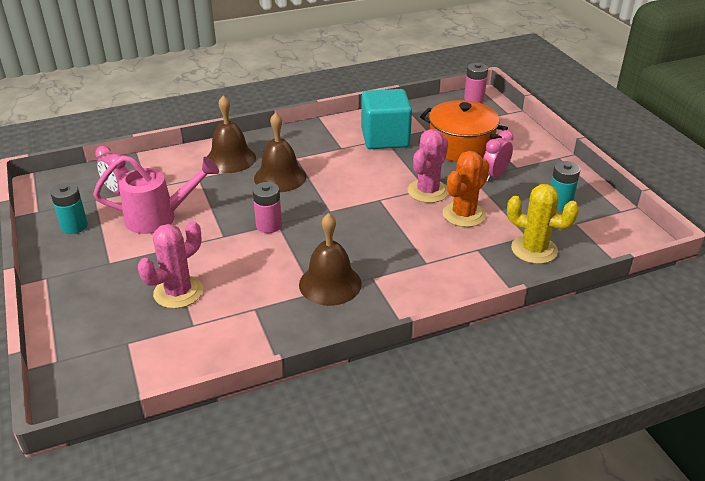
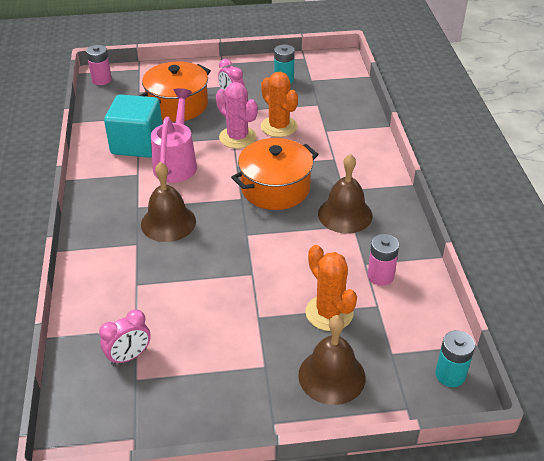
camera: 75 degrees left, 5 degrees up
turquoise battery [50,183,88,234] -> turquoise battery moved to [435,331,475,387]
pink watering can [93,155,219,234] -> pink watering can moved to [151,88,197,183]
pink cactus [138,221,203,309] -> orange cactus [305,245,357,331]
brown bell [207,95,256,173] -> brown bell moved to [298,315,365,405]
pink battery [253,182,282,233] -> pink battery moved to [368,234,399,286]
yellow cactus [507,184,579,264] -> none
none -> orange pot [231,138,318,210]

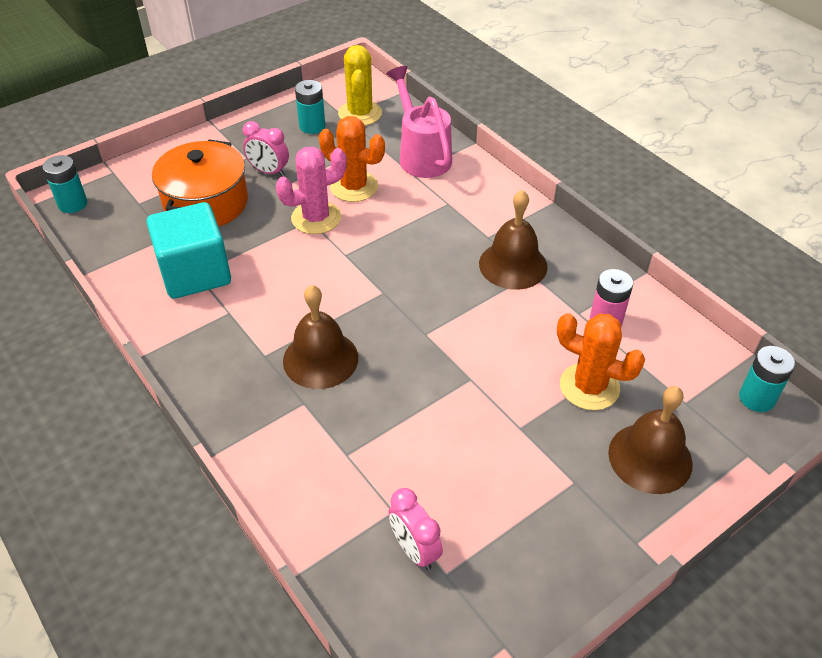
camera: 30 degrees left, 5 degrees up
pink battery [86,45,112,85] -> turquoise battery [43,155,87,213]
pink clock [99,309,151,365] -> pink clock turned 120 degrees clockwise [388,488,443,570]
pink watering can [151,88,197,183] -> pink watering can moved to [387,66,452,178]
pink cactus [216,82,258,149] -> pink cactus turned 45 degrees counterclockwise [276,147,347,234]
orange pot [231,138,318,210] -> none
none -> yellow cactus [338,45,382,126]

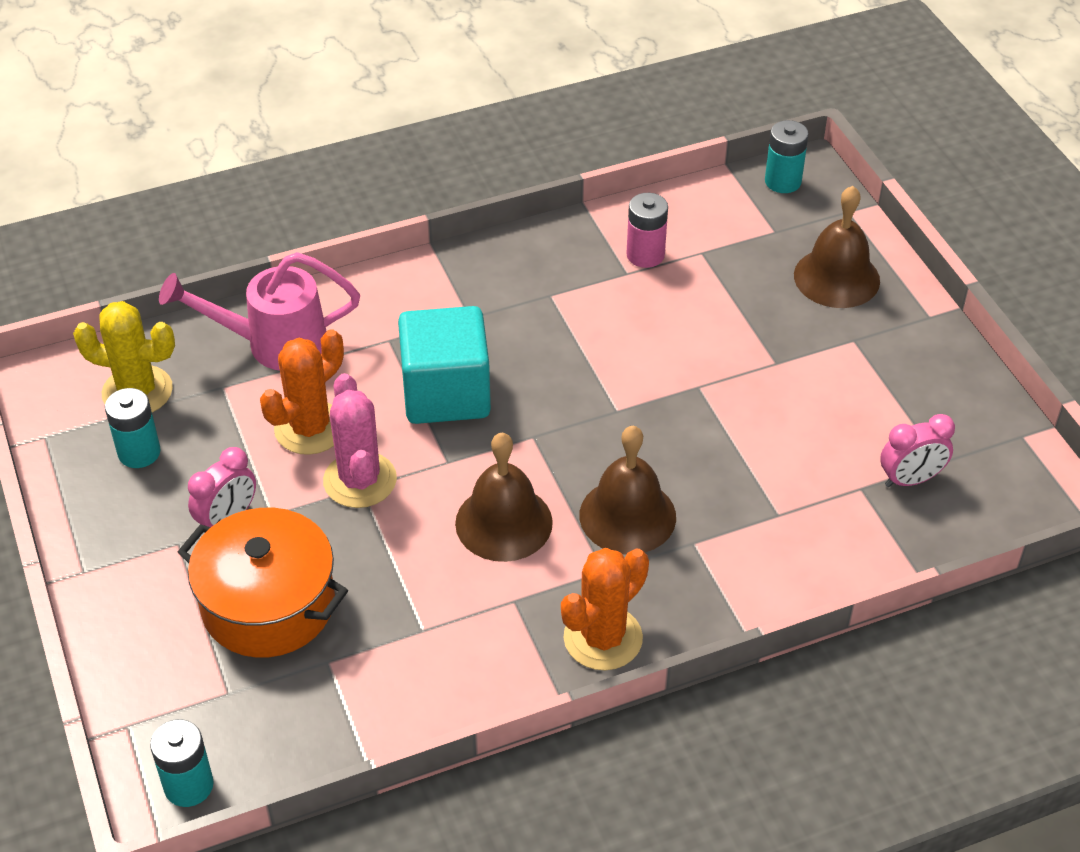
camera: 75 degrees left, 0 degrees up
turquoise cube [147,202,231,299] -> turquoise cube moved to [398,306,491,424]
brown bell [479,190,548,290] -> brown bell moved to [455,433,553,562]
orange cactus [557,313,645,410] -> orange cactus moved to [561,548,649,670]

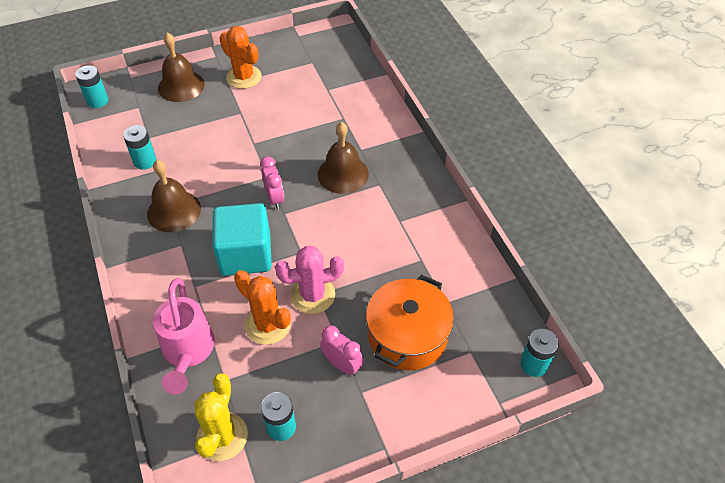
camera: 90 degrees left, 5 degrees up
brown bell [455,433,553,562] -> brown bell moved to [147,160,201,232]
orange cactus [561,548,649,670] -> orange cactus moved to [220,26,262,89]
pink battery [626,193,668,268] -> turquoise battery [123,125,156,170]
pink clock [880,414,955,487] -> pink clock moved to [260,156,284,209]

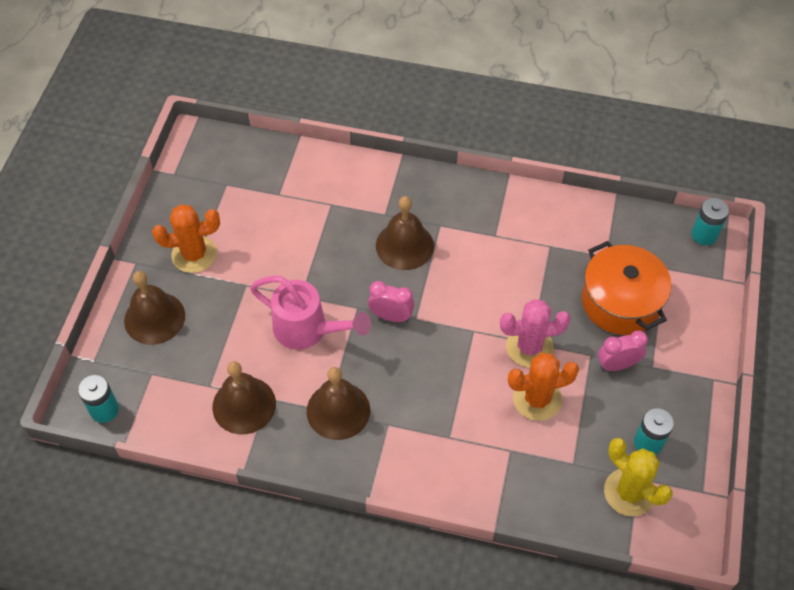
camera: 55 degrees left, 5 degrees up
turquoise battery [123,125,156,170] -> brown bell [212,361,276,434]
pink watering can [153,278,215,394] -> pink watering can moved to [250,276,371,350]
turquoise cube [212,203,272,276] -> none
pink cactus [275,246,344,314] -> pink cactus turned 60 degrees clockwise [500,299,571,368]

